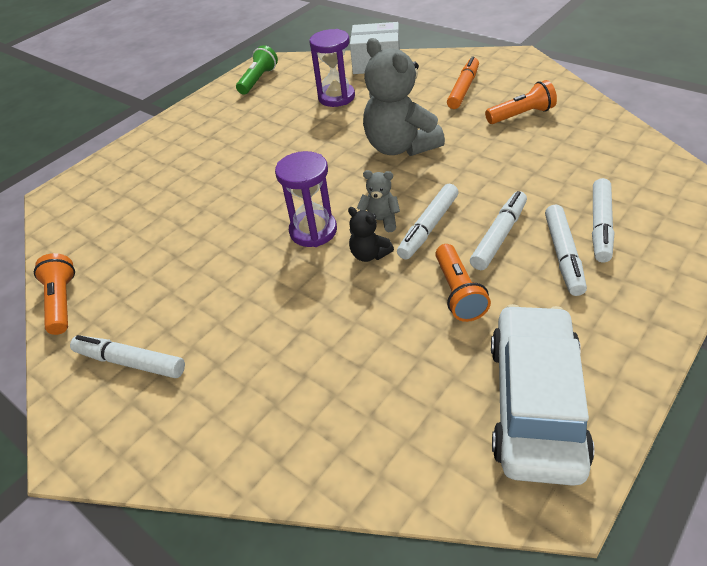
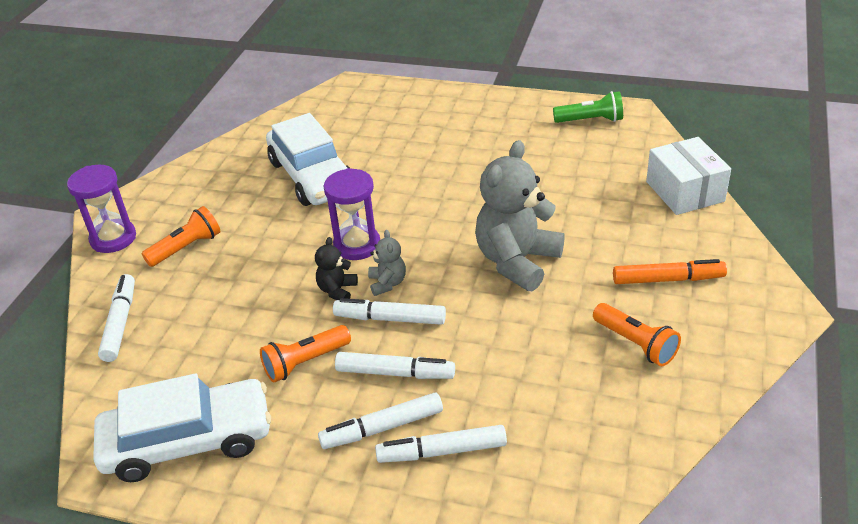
camera: 65 degrees right, 5 degrees down
orange flashlight [34,253,75,335] -> orange flashlight moved to [142,206,220,267]
white marker [70,335,185,378] -> white marker moved to [98,274,135,362]
purple hourglass [309,29,355,107] -> purple hourglass moved to [67,165,136,253]
none -> white car [266,113,350,206]

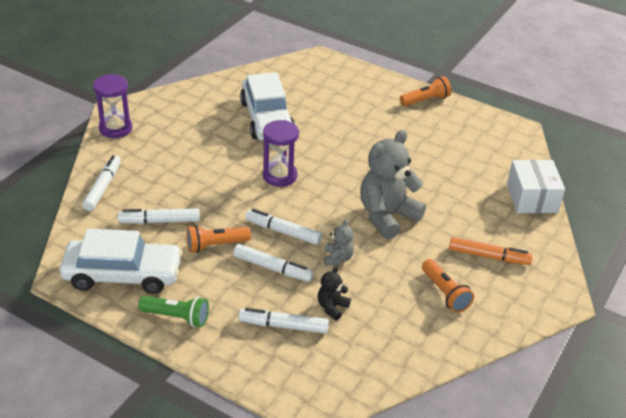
camera: 10 degrees right, 0 degrees up
orange flashlight [142,206,220,267] -> orange flashlight moved to [400,76,452,106]
black teddy bear [315,237,358,300] -> black teddy bear moved to [317,266,351,321]
white marker [318,392,443,449] -> white marker moved to [118,208,200,224]
grey teddy bear [368,230,406,296] -> grey teddy bear moved to [324,219,354,266]
green flashlight [553,91,623,123] -> green flashlight moved to [138,296,209,327]

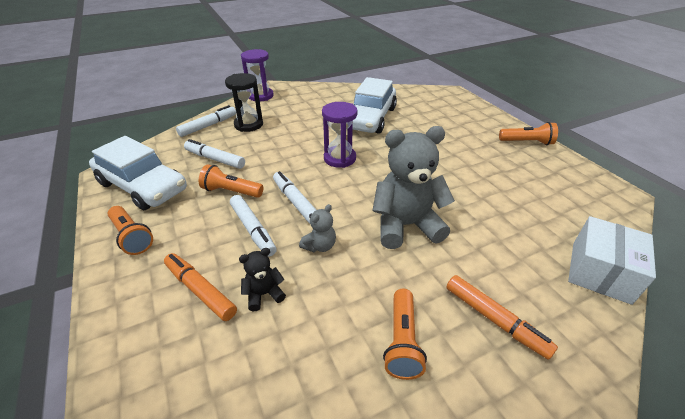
camera: 35 degrees right, 0 degrees up
green flashlight [138,296,209,327] -> orange flashlight [108,206,153,255]
white marker [238,308,329,334] -> orange marker [164,253,237,321]
none -> black hourglass [225,73,263,132]

